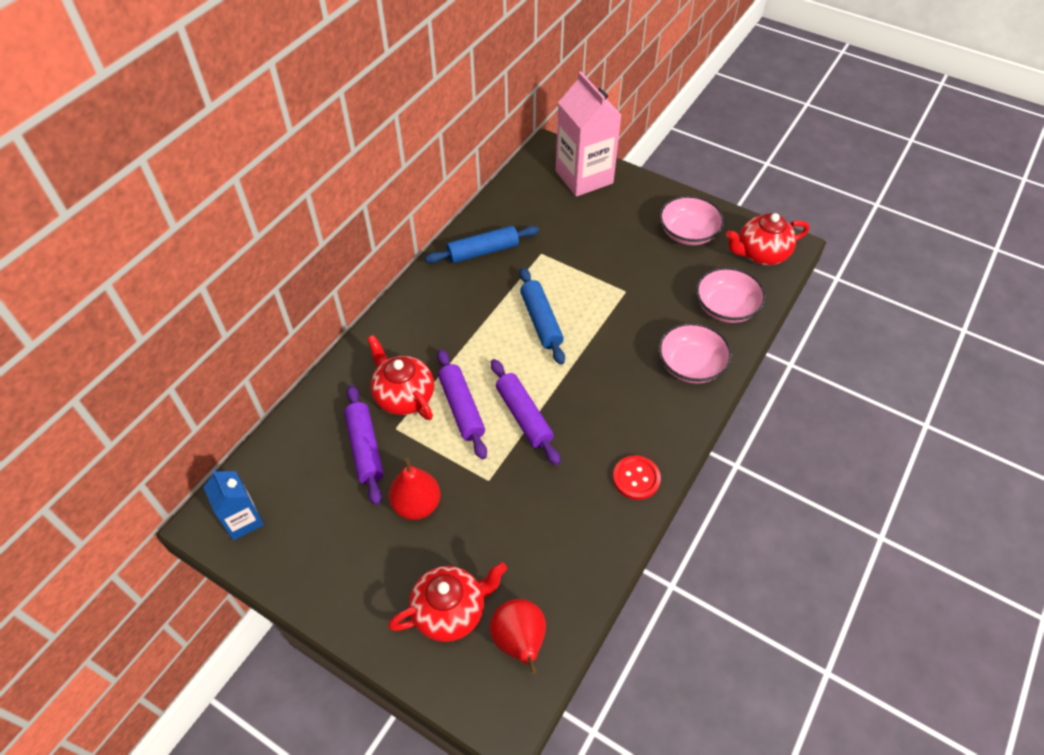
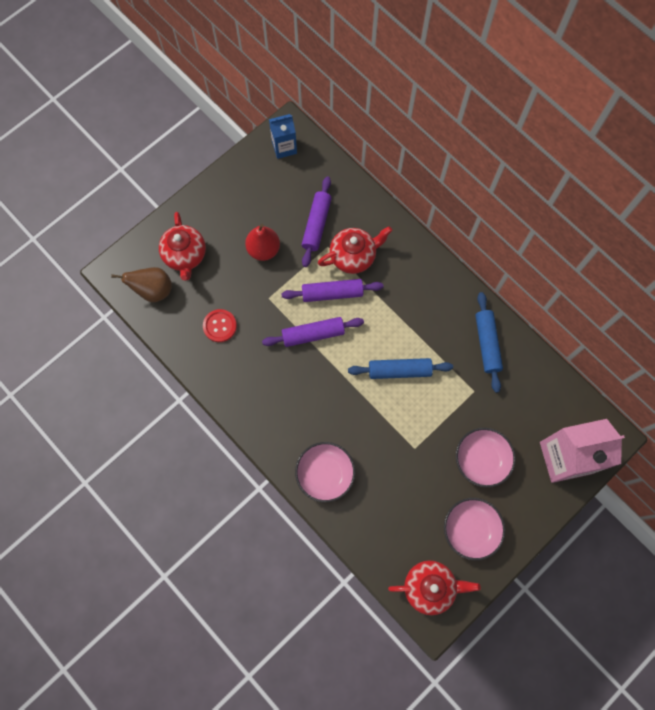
camera: 105 degrees right, 20 degrees up
purple rolling pin [344,385,384,505] -> purple rolling pin turned 75 degrees counterclockwise [301,177,332,267]
red pear [490,599,546,674] -> brown pear [111,267,172,302]
red button [613,455,661,500] -> red button moved to [203,309,237,342]
pink bowl [696,267,766,323] -> pink bowl moved to [456,428,516,488]
red teapot [726,213,809,265] -> red teapot turned 90 degrees clockwise [388,560,481,615]

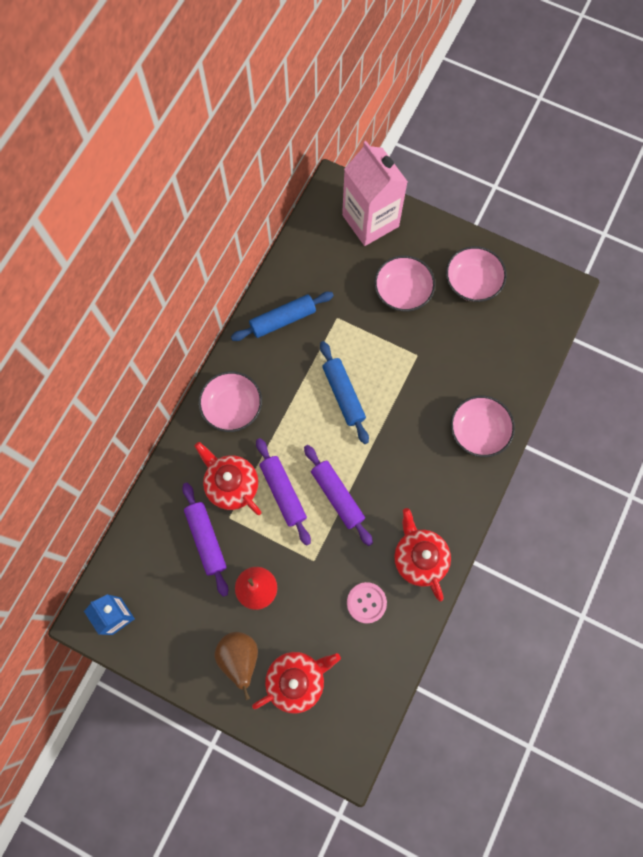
camera: 110 degrees left, 0 degrees up
brown pear [111,267,172,302] -> brown pear moved to [214,632,258,700]
red button [203,309,237,342] -> pink button [347,582,387,623]
purple rolling pin [301,177,332,267] -> purple rolling pin turned 75 degrees clockwise [182,483,228,597]
red teapot [388,560,481,615] -> red teapot moved to [394,508,451,602]
none -> pink bowl [198,371,262,432]

